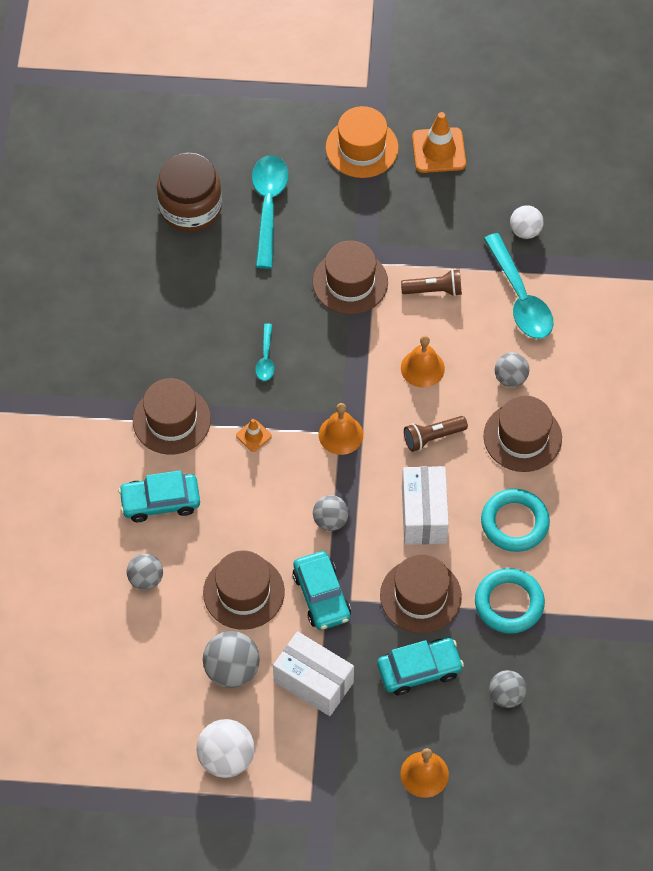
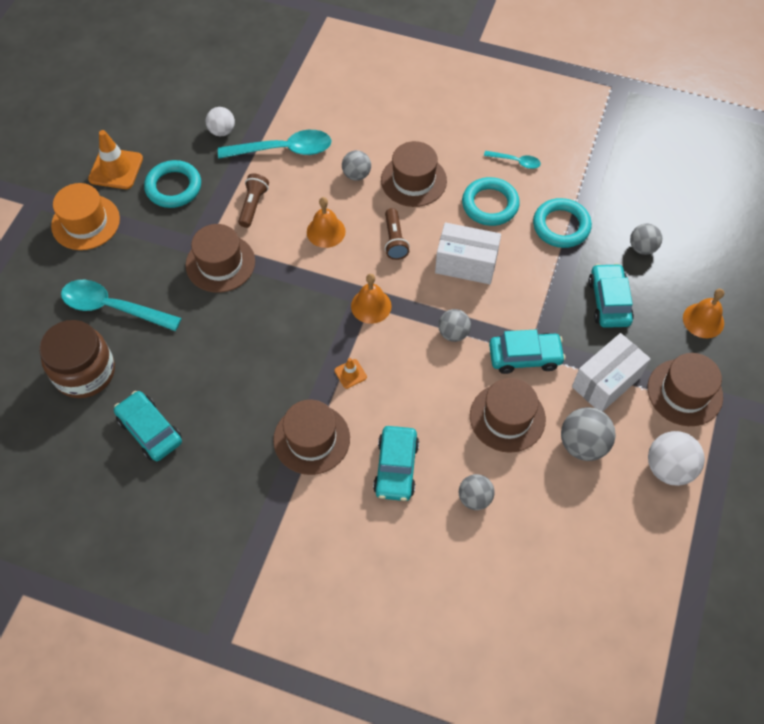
camera: 75 degrees left, 0 degrees up
turquoise spoon [255,324,275,381] -> turquoise spoon moved to [484,151,541,169]
brown hat [380,554,462,633] -> brown hat moved to [648,353,723,426]
none -> turquoise car [114,391,182,461]
none -> turquoise ring [144,160,201,208]

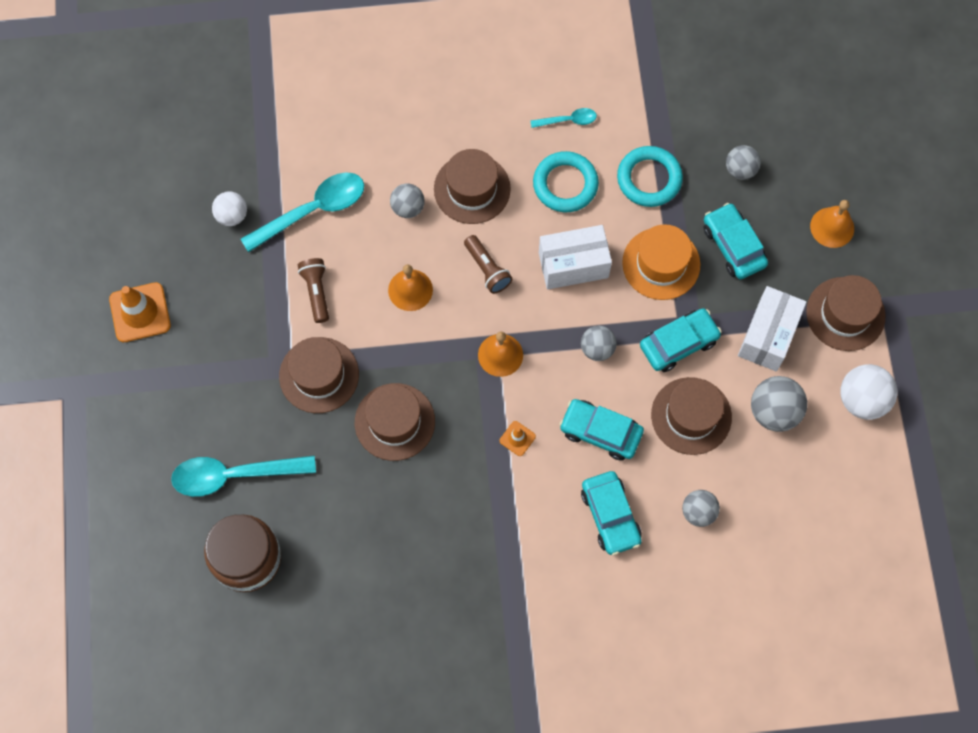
camera: 25 degrees left, 10 degrees up
orange hat [51,183,120,250] -> orange hat moved to [622,224,700,300]
turquoise car [114,391,182,461] -> turquoise car moved to [559,399,644,461]
turquoise ring [144,160,201,208] -> none
brown hat [273,400,350,475] -> brown hat moved to [355,383,435,461]

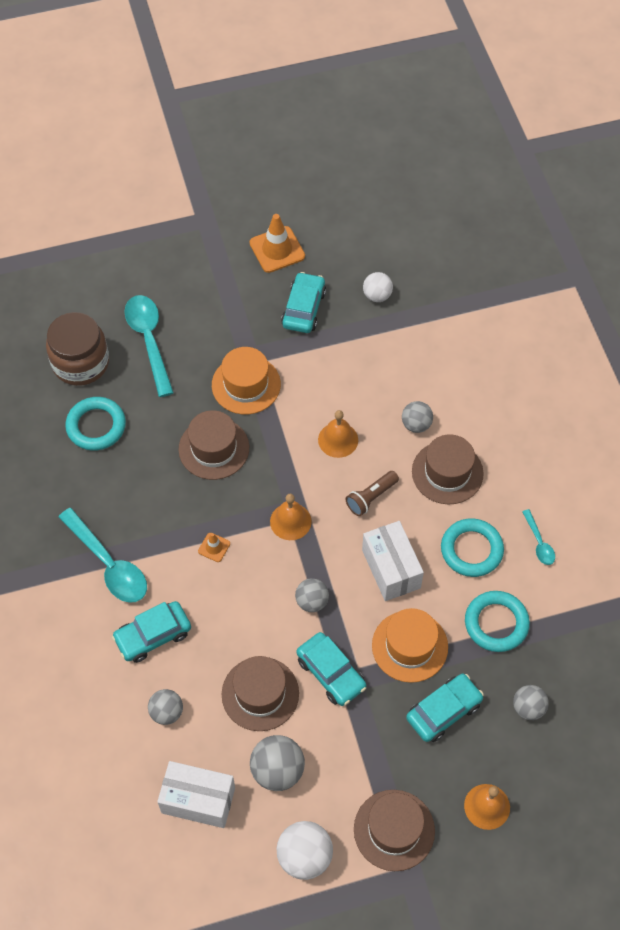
camera: 80 degrees right, 10 degrees down
turquoise spoon [241,172,364,253] -> turquoise spoon moved to [58,508,147,603]
brown hat [279,337,359,413] -> orange hat [212,347,281,414]
brown flashlight [298,258,329,323] -> none
turquoise car [559,399,644,461] -> turquoise car moved to [281,272,326,333]
white box [738,286,807,371] -> white box moved to [157,761,235,828]
none -> turquoise ring [65,397,126,451]

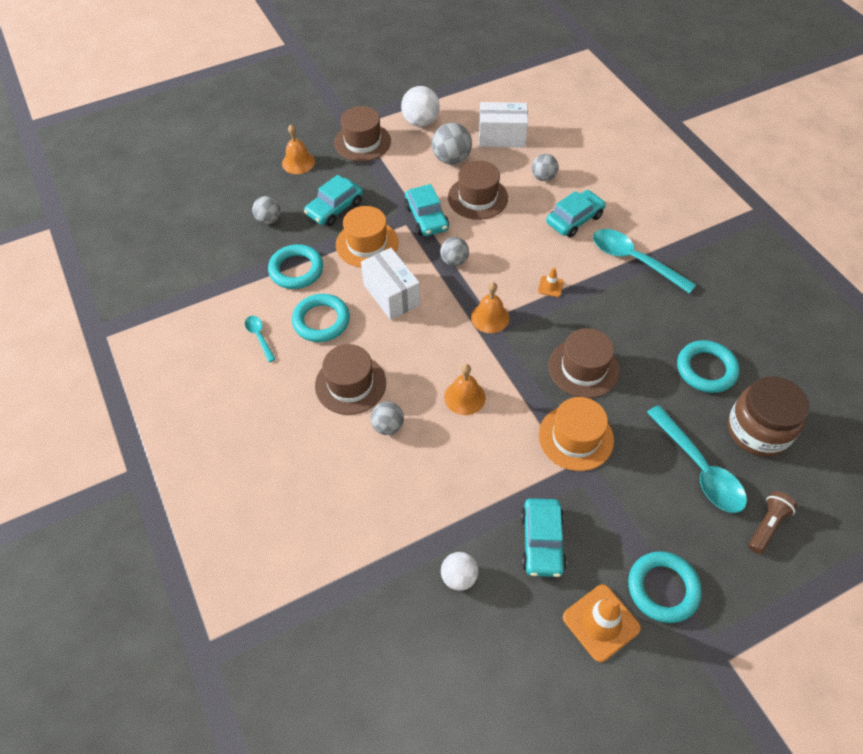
camera: 170 degrees right, 5 degrees down
turquoise car [296,632,366,706] -> turquoise car turned 150 degrees counterclockwise [404,184,449,236]
brown flashlight [345,471,399,516] -> brown flashlight moved to [748,491,797,554]
none -> turquoise ring [628,551,702,623]

